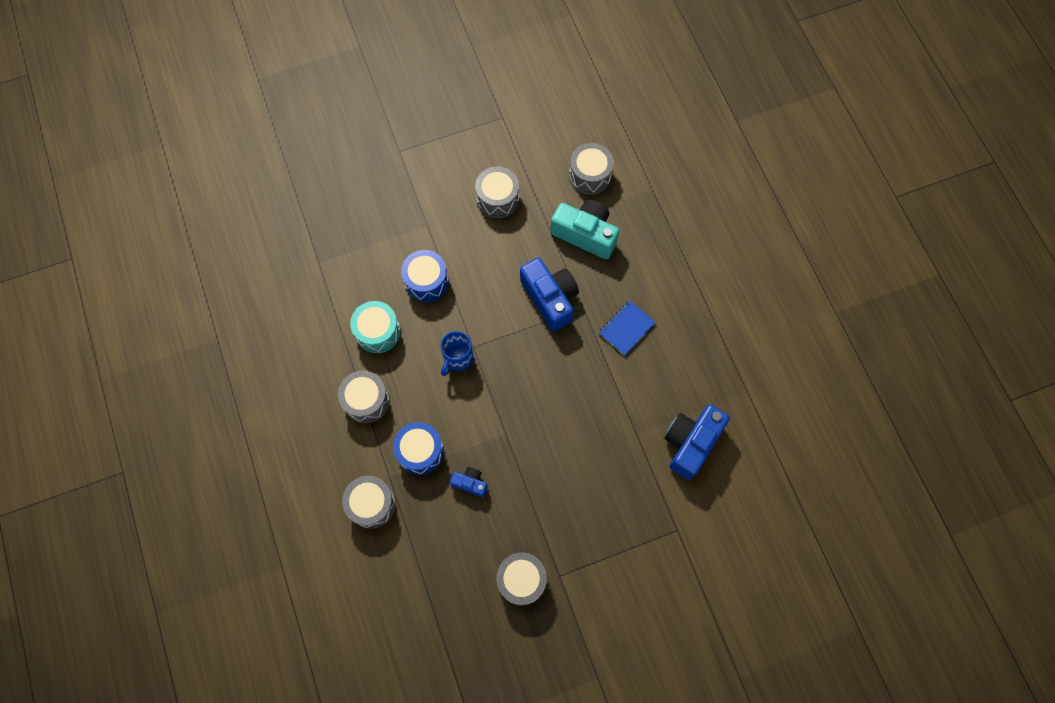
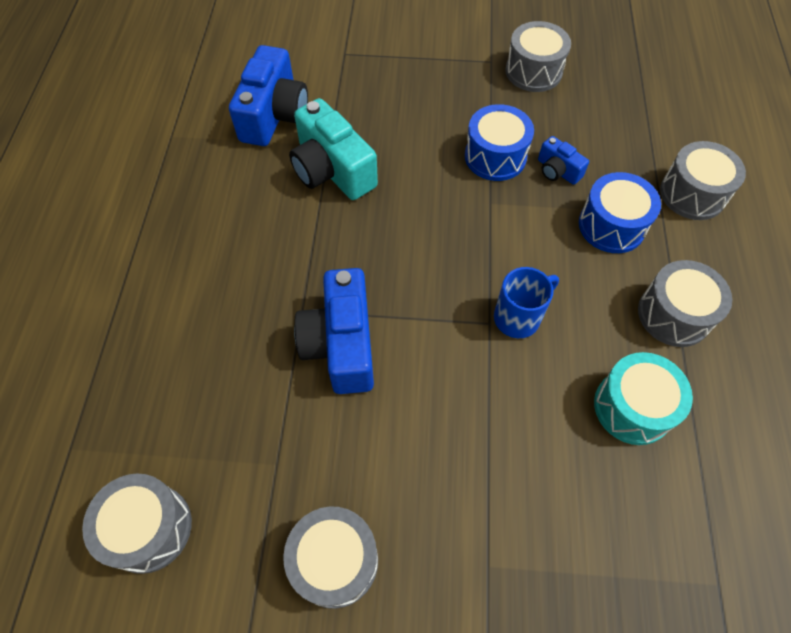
camera: 155 degrees left, 10 degrees down
blue drum [401,250,449,302] -> blue drum moved to [465,104,534,181]
turquoise camera [551,200,619,259] -> turquoise camera moved to [289,98,378,200]
blue notebook [599,300,656,356] -> none
blue camera [664,405,730,480] -> blue camera turned 45 degrees counterclockwise [229,45,308,146]

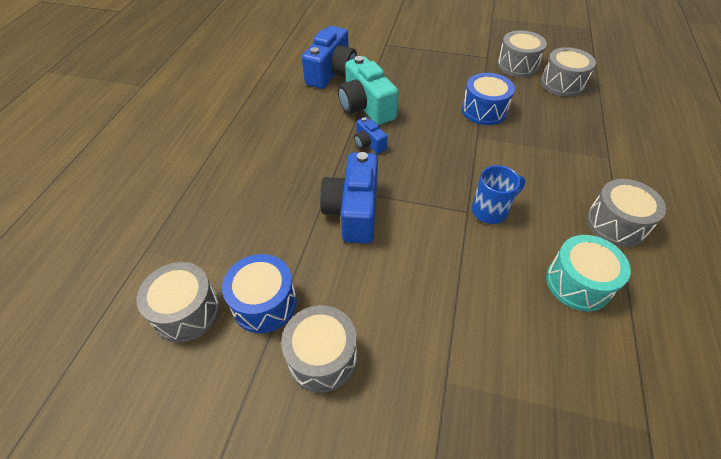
camera: 10 degrees right, 10 degrees down
blue camera [538,136,589,185] -> blue camera moved to [354,117,388,154]
blue drum [579,172,661,253] -> blue drum moved to [222,254,297,333]
grey drum [660,141,746,220] -> grey drum moved to [541,47,596,97]

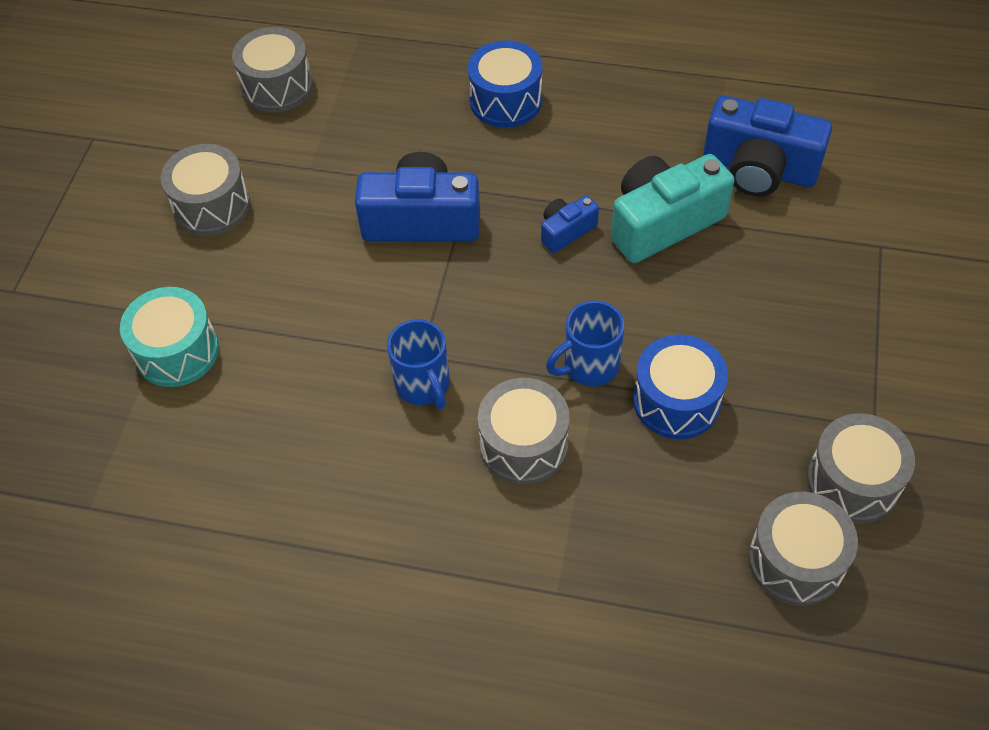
camera: 90 degrees right, 5 degrees up
blue drum [222,254,297,333] -> blue drum moved to [468,40,542,128]
turquoise drum [546,235,631,312] -> turquoise drum moved to [120,287,219,387]
grey drum [587,179,666,247] -> grey drum moved to [478,378,570,485]
none -> blue mug [546,301,624,386]

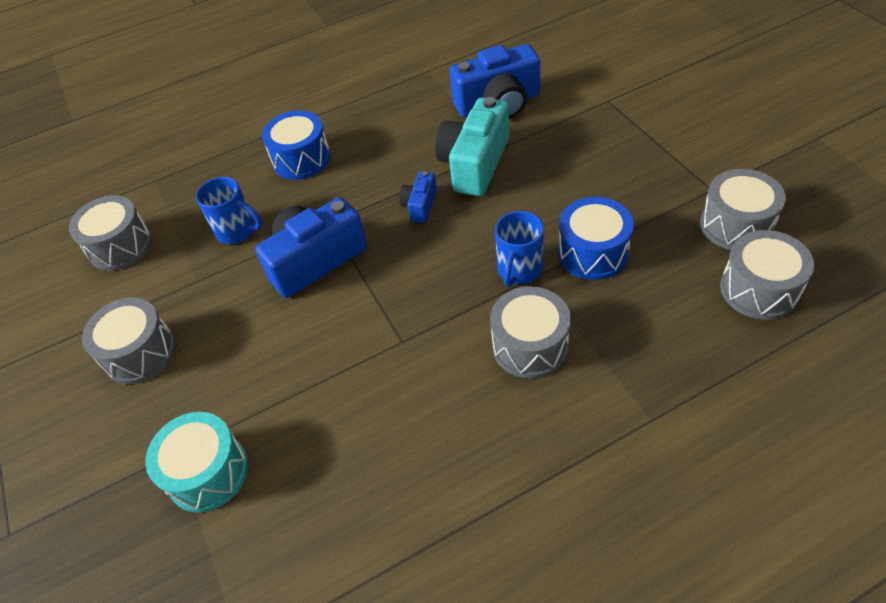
camera: 35 degrees left, 5 degrees down
blue mug [387,319,450,409] -> blue mug moved to [196,177,262,244]

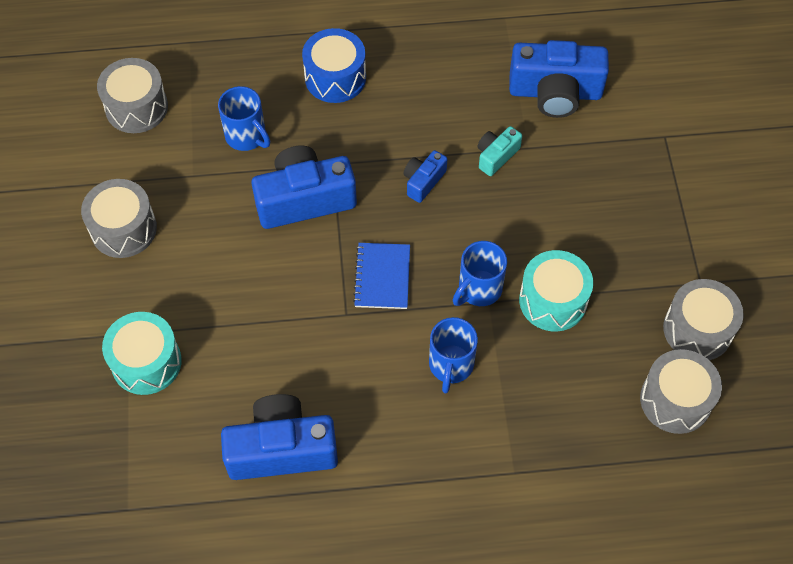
camera: 15 degrees right, 10 degrees up
turquoise camera [435,97,509,196] -> turquoise camera [478,126,522,176], size x0.50
grey drum [490,286,571,379] -> blue mug [429,317,478,393]
blue drum [558,197,634,280] -> turquoise drum [519,250,593,332]
none -> blue camera [221,394,338,480]
none -> blue notebook [353,243,410,309]

